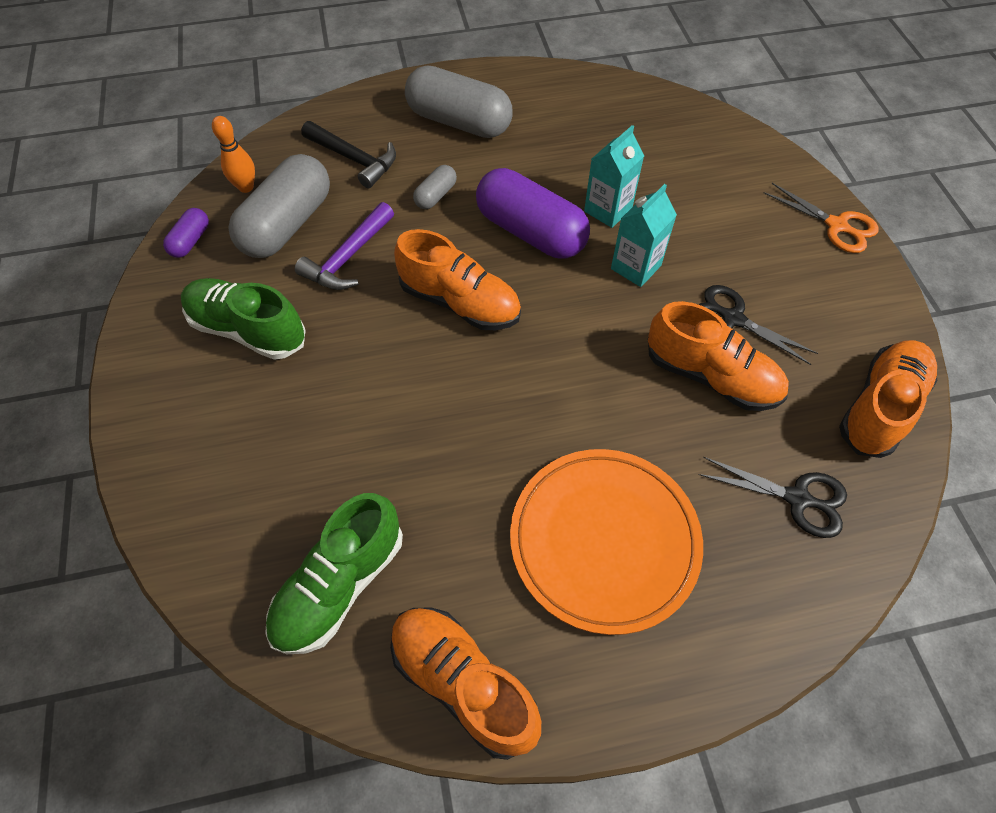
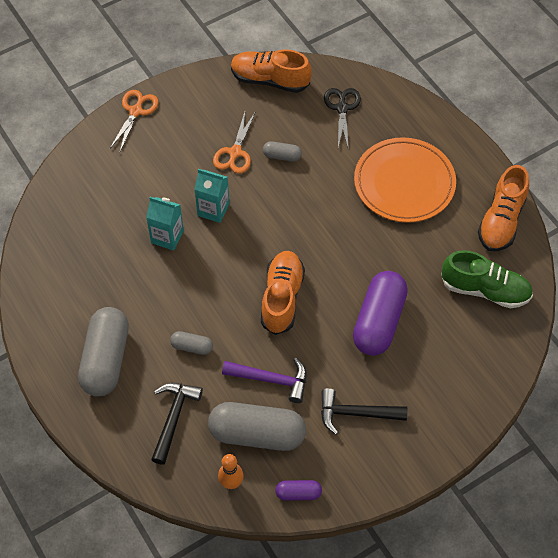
camera: 110 degrees left, 0 degrees up
green shoe [181,278,306,360] -> black hammer [321,388,407,435]
purple capsule [476,168,590,259] -> purple capsule moved to [353,271,408,356]
orange shoe [648,301,789,411] -> grey capsule [263,141,302,162]
black scissors [698,285,818,365] -> orange scissors [213,111,256,174]

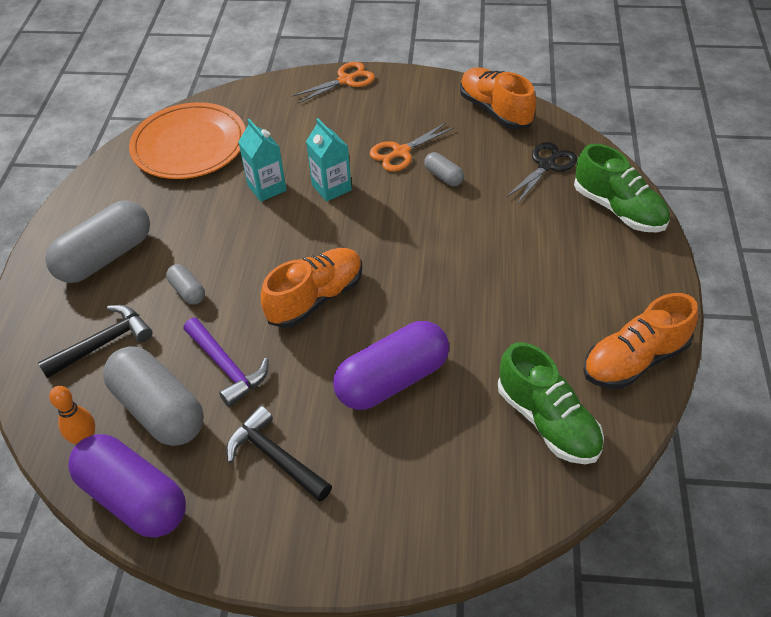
camera: 40 degrees right, 10 degrees down
purple capsule [275,480,322,501] -> purple capsule [68,434,186,538], size x2.16
orange plate [354,137,456,223] -> orange plate moved to [129,102,246,179]
none -> green shoe [574,144,670,232]

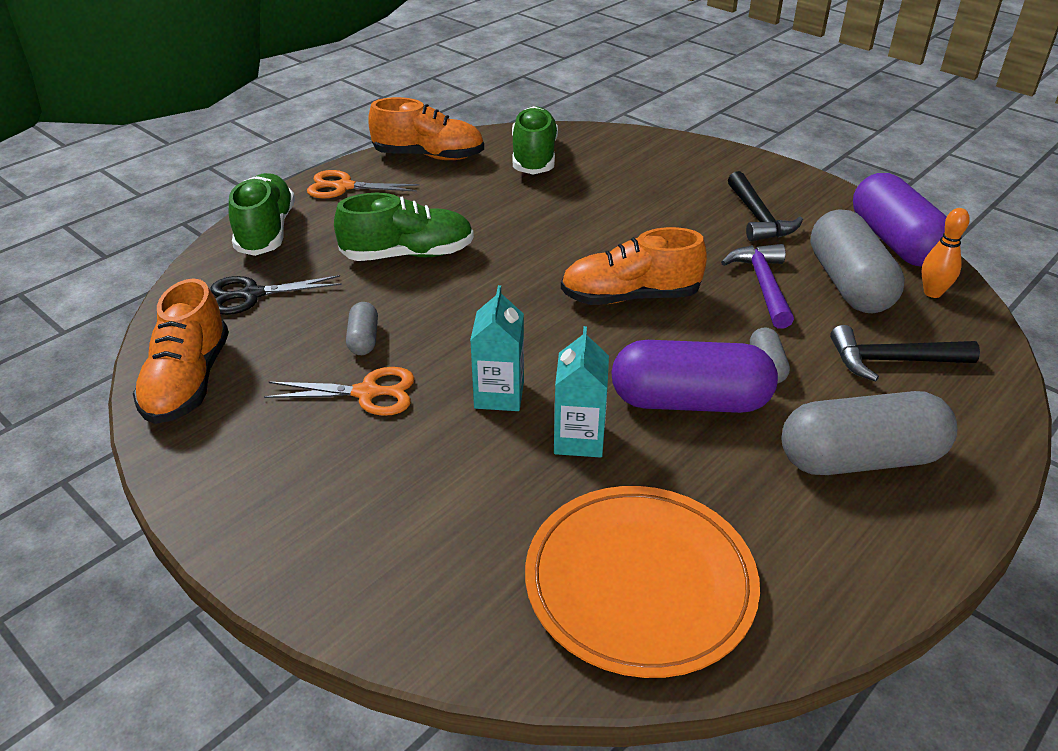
camera: 145 degrees left, 10 degrees down
orange scissors [292,62,375,103] -> orange scissors moved to [307,170,420,199]
purple capsule [333,321,449,410] -> purple capsule moved to [611,340,778,413]
none -> green shoe [334,193,474,261]

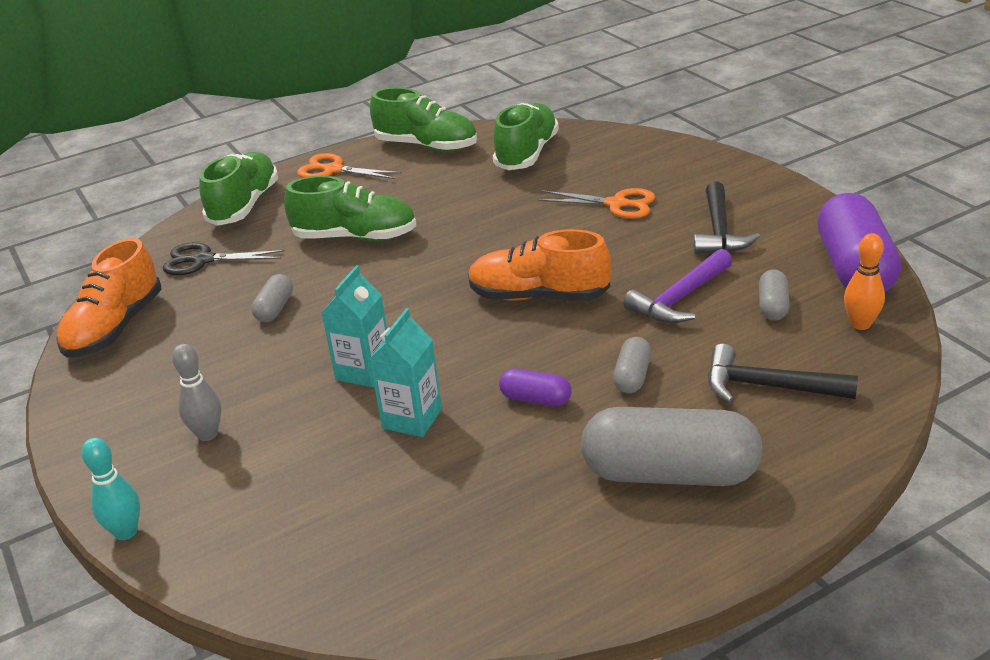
camera: 20 degrees right, 5 degrees down
orange scissors [264,367,414,416] -> orange scissors moved to [538,188,655,219]
orange shoe [368,97,484,160] -> green shoe [370,87,477,152]
orange plate [525,486,760,678] -> none
purple capsule [611,340,778,413] -> purple capsule [499,368,572,407], size x0.46
purple hammer [721,244,794,329] -> purple hammer turned 150 degrees counterclockwise [623,249,733,324]
grey capsule [810,209,905,313] -> grey capsule [759,269,790,321], size x0.46
none -> turquoise bowling pin [81,438,140,540]
none -> grey bowling pin [172,344,221,441]

